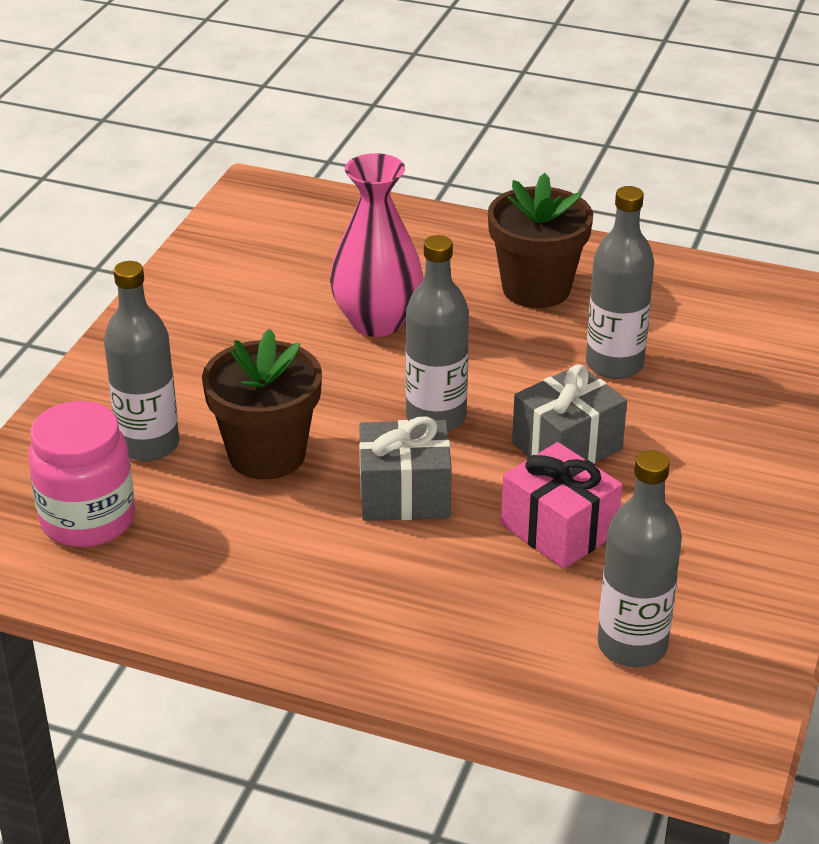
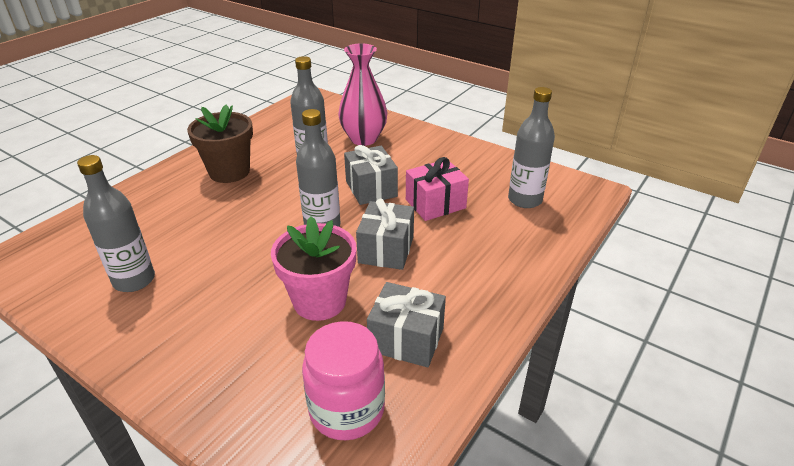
camera: 75 degrees left, 0 degrees up
grey bottle [104,261,179,461] -> grey bottle moved to [77,155,155,292]
brown flower pot [202,329,322,480] -> pink flower pot [271,216,357,321]
pink vase [330,153,423,337] -> pink vase moved to [338,43,387,146]
none -> grey gift [367,282,446,367]

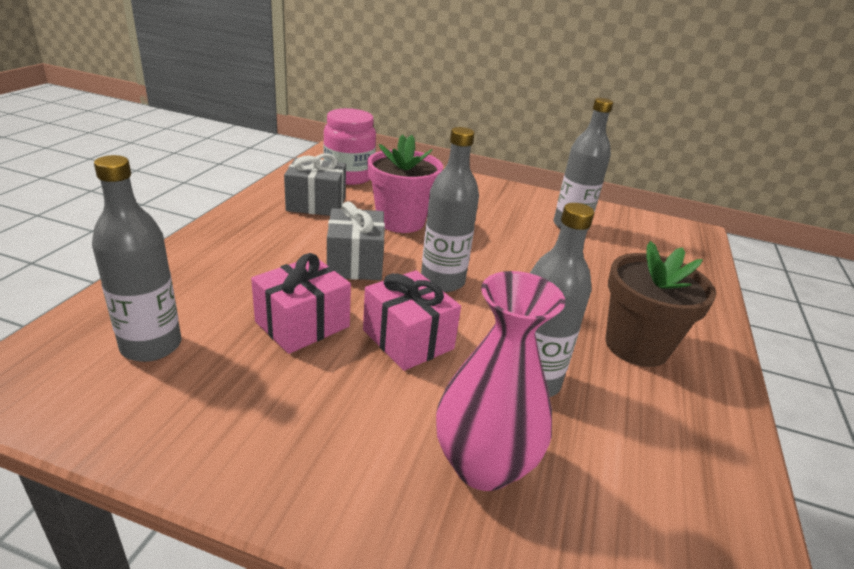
camera: 160 degrees right, 5 degrees down
grey gift [344,145,398,205] -> pink gift [363,270,461,371]

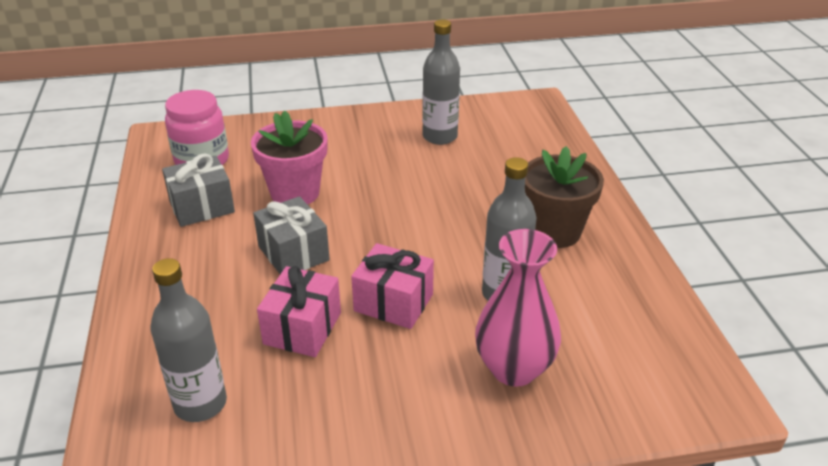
camera: 25 degrees left, 5 degrees up
grey bottle [421,127,479,292] -> none

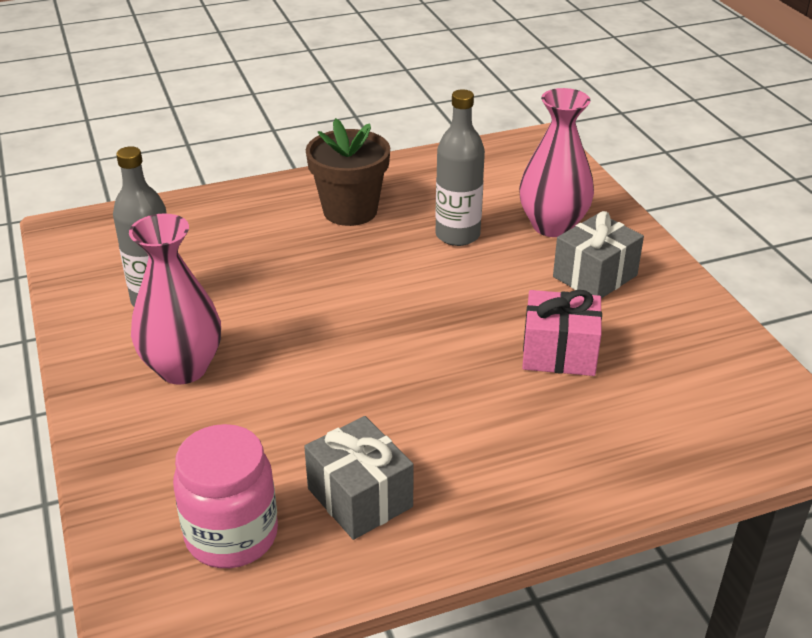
camera: 100 degrees left, 0 degrees up
grey bottle [151,258,227,422] -> none
pink flower pot [251,110,328,205] -> none
grey gift [253,196,330,274] -> grey gift moved to [553,211,644,298]
pink gift [351,243,434,329] -> none
none -> pink vase [129,213,221,385]

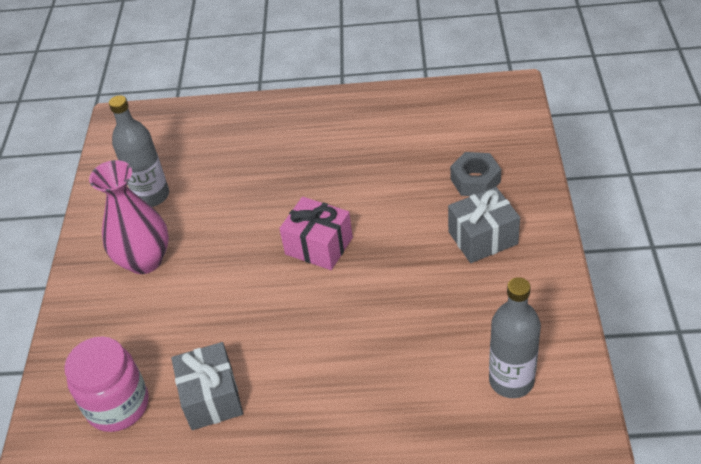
camera: 25 degrees right, 10 degrees up
brown flower pot [306,118,390,226] -> none
grey bottle [436,89,485,246] -> grey bottle moved to [489,277,541,398]
pink vase [519,88,594,237] -> grey nut [450,152,501,196]
pink gift [522,290,602,376] -> pink gift moved to [279,197,353,270]

